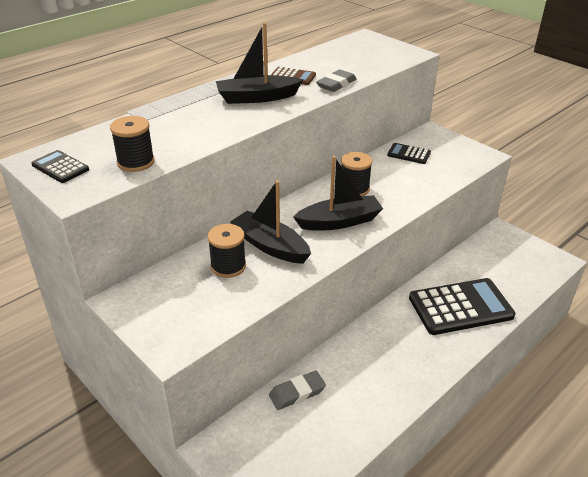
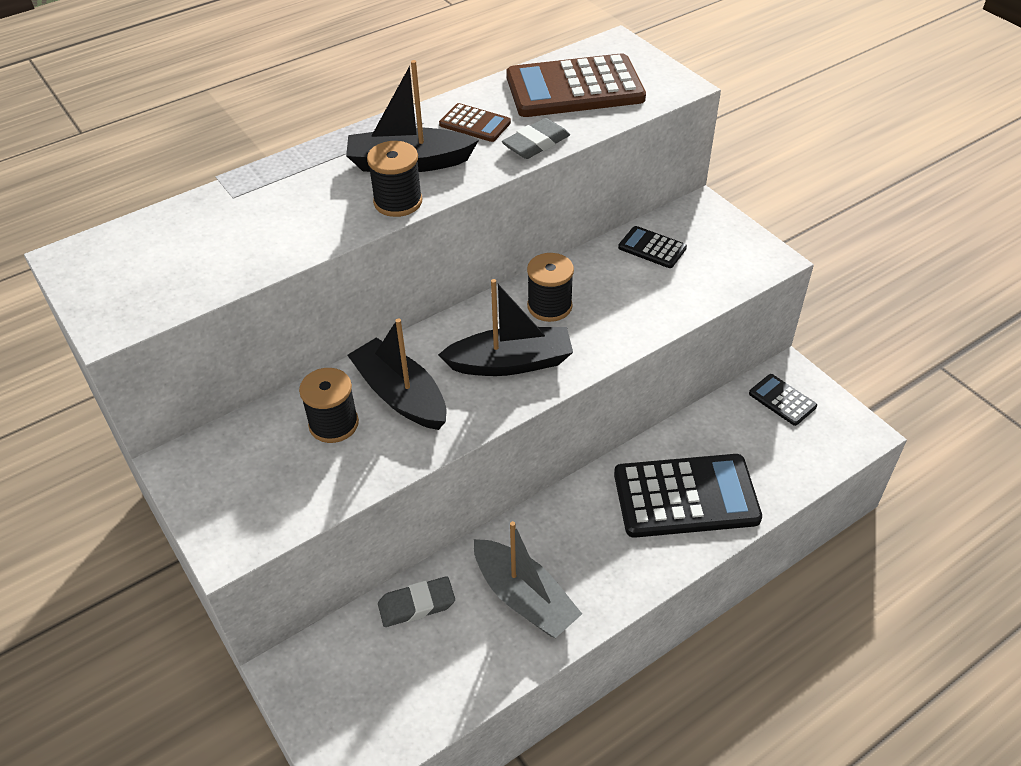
camera: 10 degrees right, 10 degrees up
black calculator [31,150,89,183] -> black calculator moved to [749,374,817,426]
black spool [110,116,155,172] -> black spool moved to [367,141,422,217]
none -> grey boat [474,521,582,638]
none -> brown calculator [506,53,646,117]

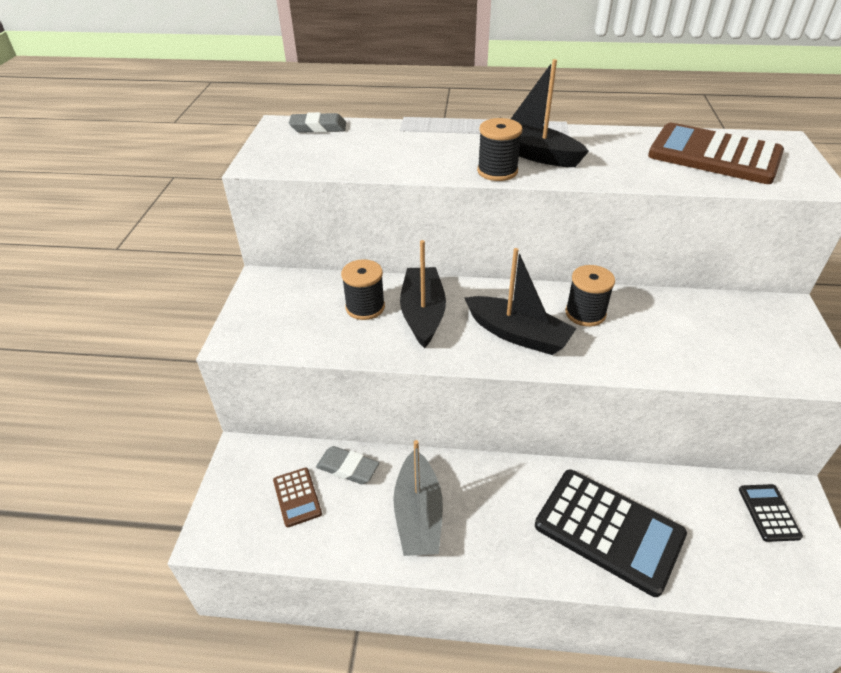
camera: 40 degrees right, 5 degrees down
brown calculator [439,103,511,142] -> brown calculator moved to [273,467,322,527]
grey eraser [502,118,570,159] -> grey eraser moved to [289,112,346,133]
black calculator [618,226,687,268] -> none

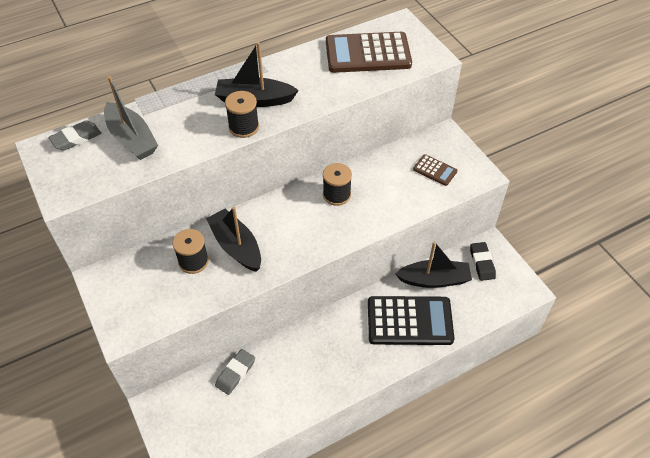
camera: 35 degrees left, 10 degrees up
brown calculator [273,467,322,527] -> brown calculator moved to [413,154,458,186]
grey eraser [316,446,379,484] -> grey eraser turned 45 degrees counterclockwise [215,349,255,395]
grey boat [393,440,443,556] -> grey boat moved to [104,76,158,160]
black boat [465,248,577,355] -> black boat moved to [395,241,472,288]
black calculator [739,484,803,542] -> black eraser [470,242,496,281]

